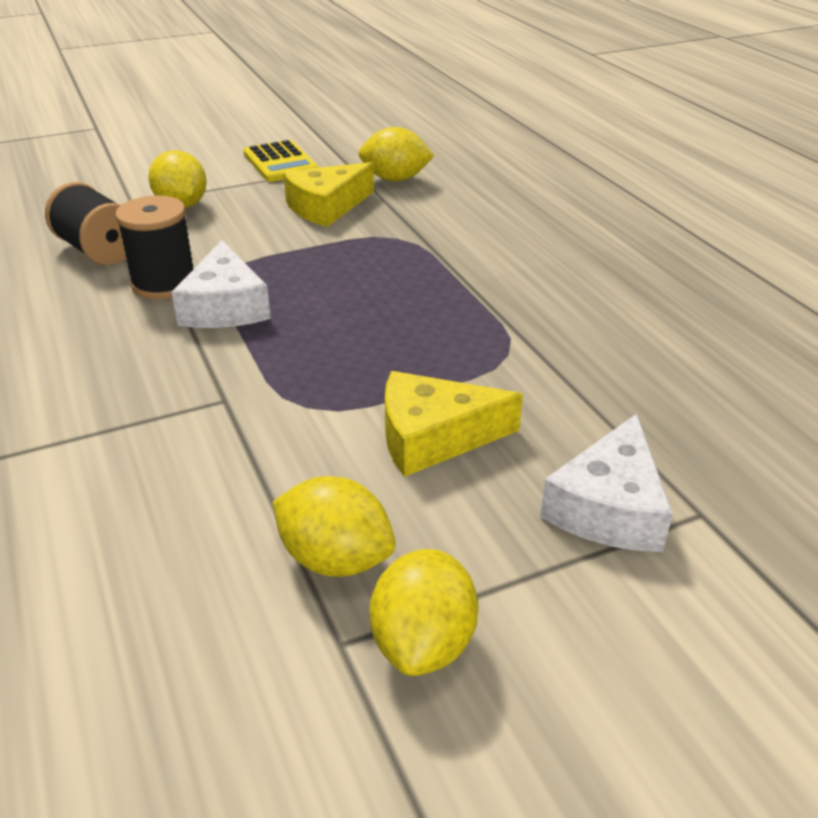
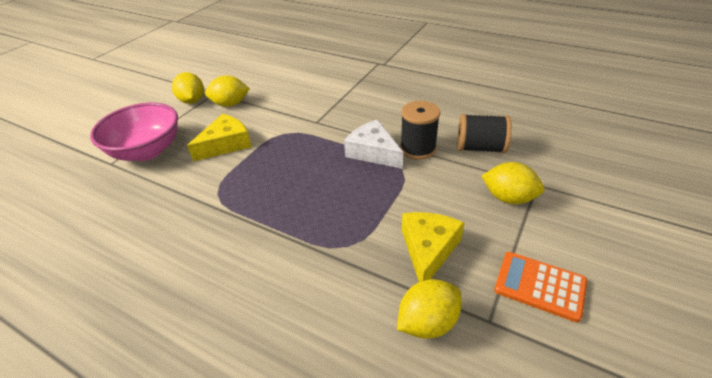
camera: 145 degrees right, 5 degrees up
yellow calculator [243,140,319,182] -> orange calculator [494,252,587,322]
white cheese [540,414,673,552] -> pink bowl [90,103,178,161]

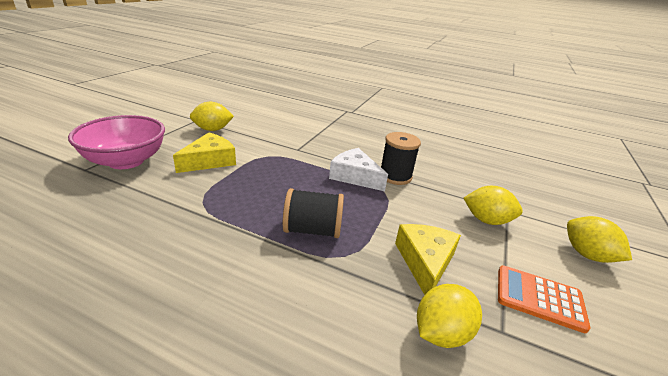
camera: 10 degrees left, 10 degrees down
yellow lemon [172,72,204,104] -> yellow lemon moved to [567,216,632,263]
black spool [458,114,512,153] -> black spool moved to [283,188,344,238]

